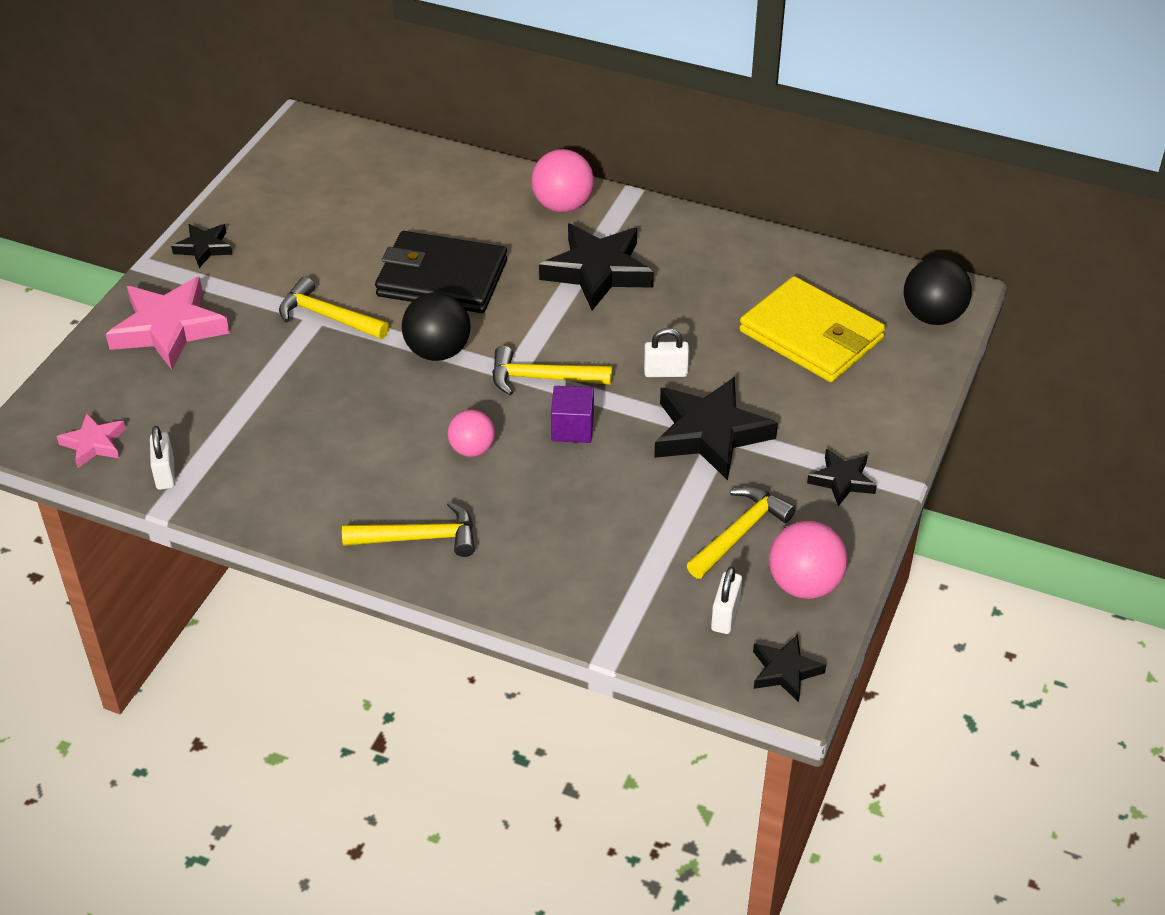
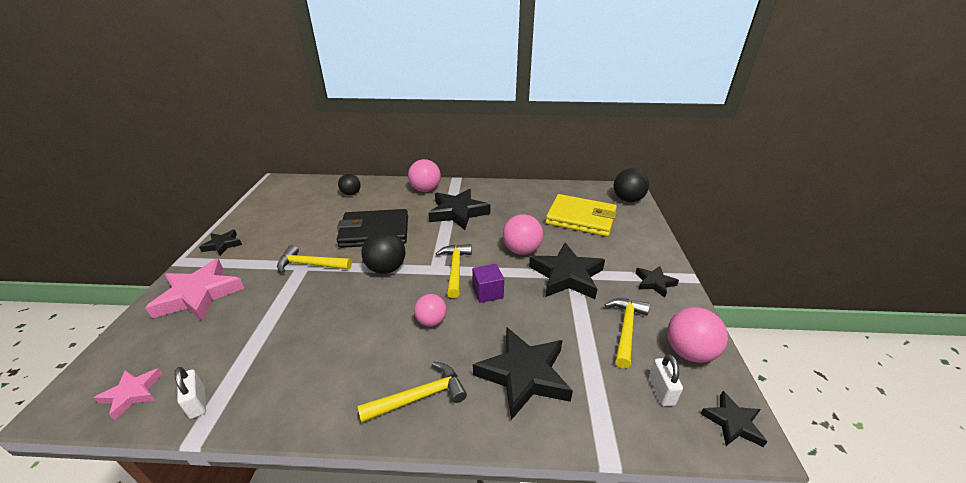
camera: 20 degrees left, 10 degrees down
yellow hammer [492,346,612,395] -> yellow hammer turned 105 degrees clockwise [436,244,472,298]
white padlock [644,328,689,377] -> pink ball [503,214,543,255]
none -> black ball [338,174,360,195]
none -> black star [473,327,573,420]

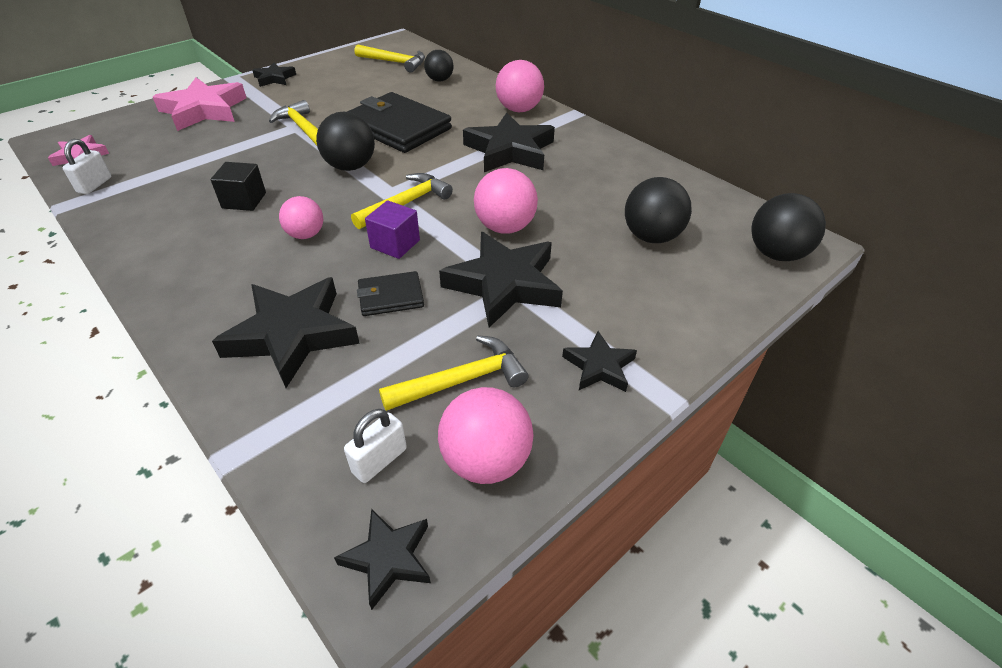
camera: 45 degrees right, 10 degrees up
yellow hammer [358,361,467,423] -> yellow hammer moved to [355,44,425,72]
yellow wallet [546,194,617,237] -> black ball [625,177,692,243]
none -> black cube [211,162,266,211]
none -> black wallet [357,271,424,316]

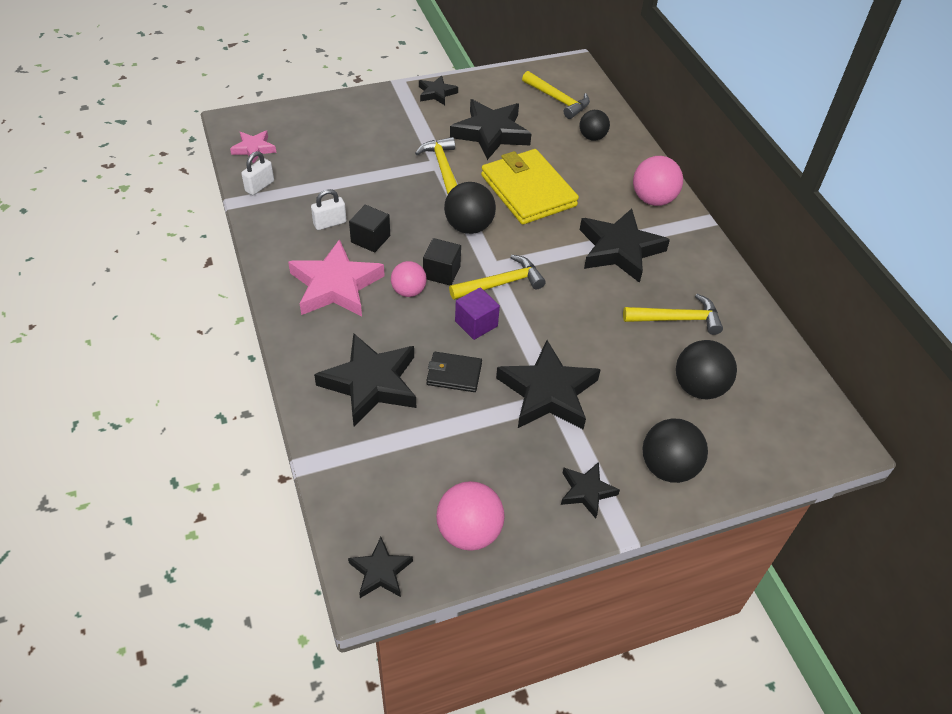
camera: 20 degrees right, 5 degrees up
pink star [153,78,246,131] -> pink star moved to [288,239,385,317]
white padlock [344,409,407,483] -> white padlock moved to [311,189,347,230]
black wallet [347,92,452,153] -> yellow wallet [481,149,579,225]
yellow hammer [379,335,529,411] -> yellow hammer moved to [623,294,723,335]
pink ball [474,168,538,234] -> none
black ball [751,193,826,261] -> black ball moved to [643,419,708,483]
none -> black cube [423,238,461,285]
none -> black star [450,99,531,160]

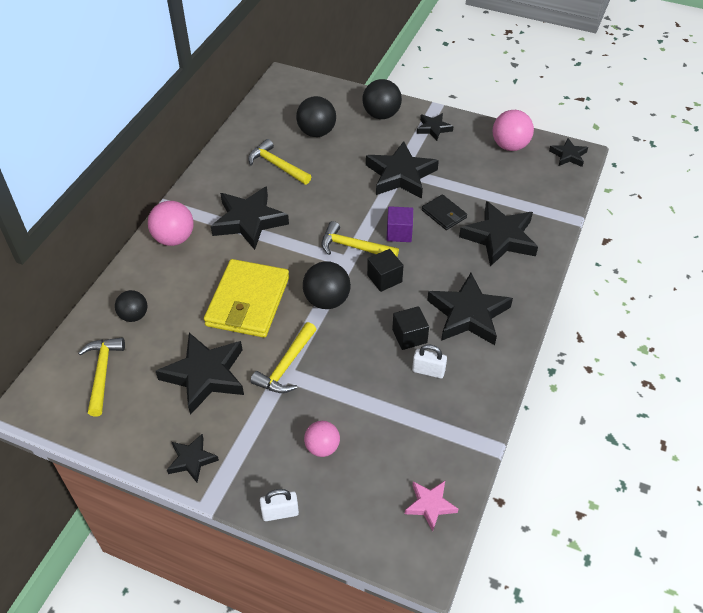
camera: 135 degrees left, 0 degrees up
white padlock [241,151,274,195] -> white padlock moved to [260,489,299,521]
pink star [288,239,385,317] -> black star [427,273,513,345]
pink ball [391,261,427,297] -> pink ball moved to [304,421,340,457]

